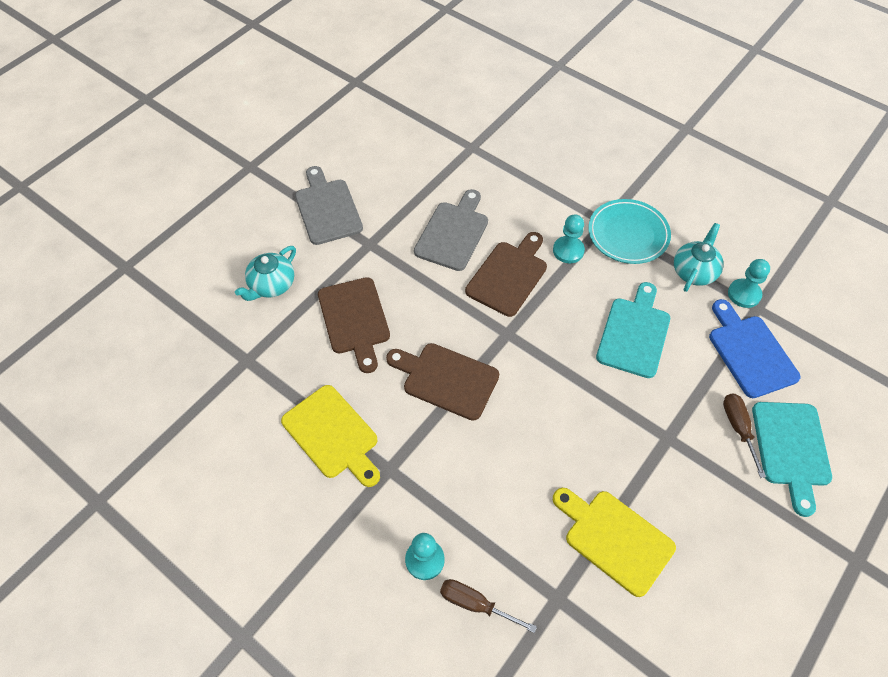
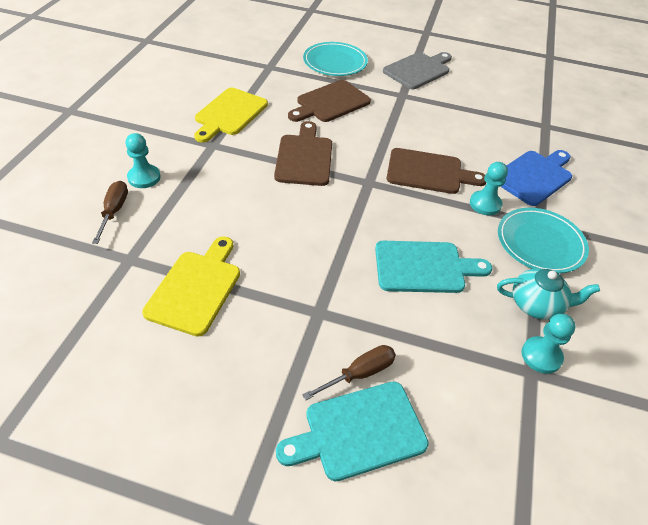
camera: 65 degrees right, 10 degrees down
turquoise teapot [235,246,296,301] -> turquoise plate [303,42,368,76]
grey cutting board [414,189,488,271] -> none
blue cutting board [709,299,800,398] -> blue cutting board moved to [500,150,572,206]

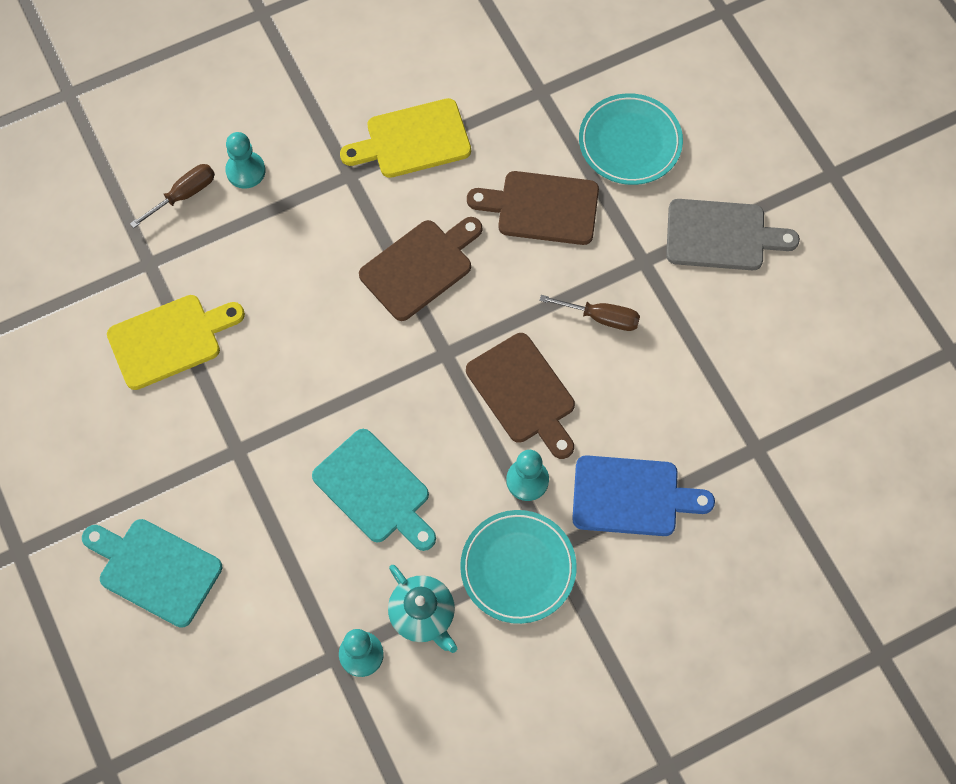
camera: 50 degrees right, 20 degrees up
brown screwdriver [302,345,396,400] -> brown screwdriver moved to [539,295,640,331]

